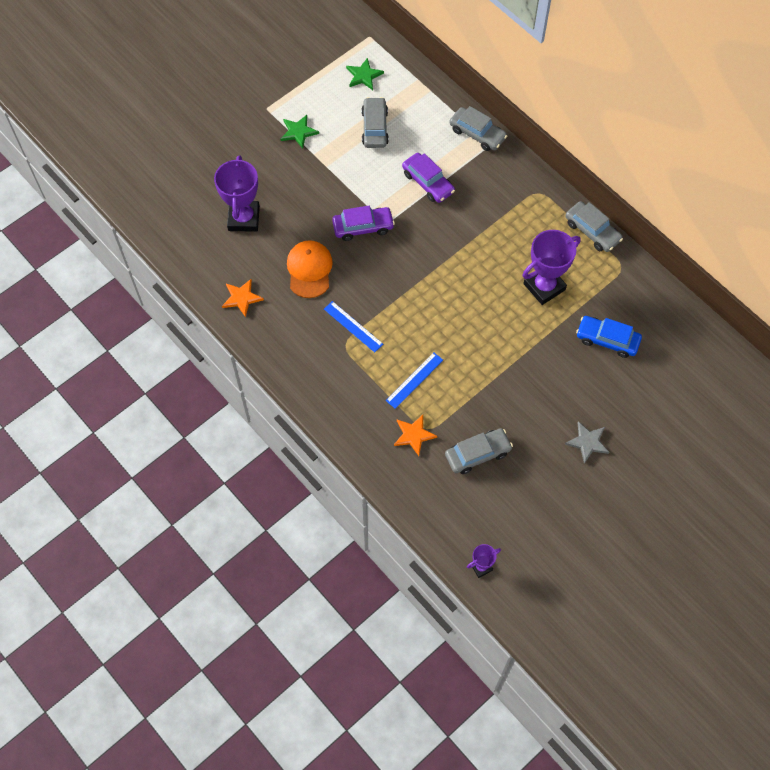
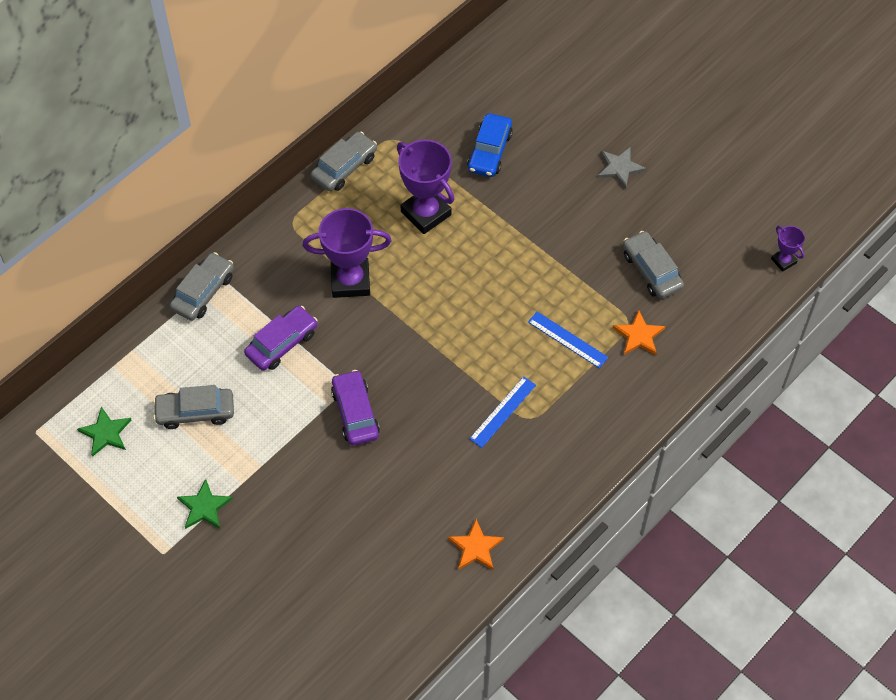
camera: 95 degrees left, 5 degrees down
purple trophy [214,155,260,232] -> purple trophy moved to [303,208,391,298]
orange cap [287,240,333,298] -> none

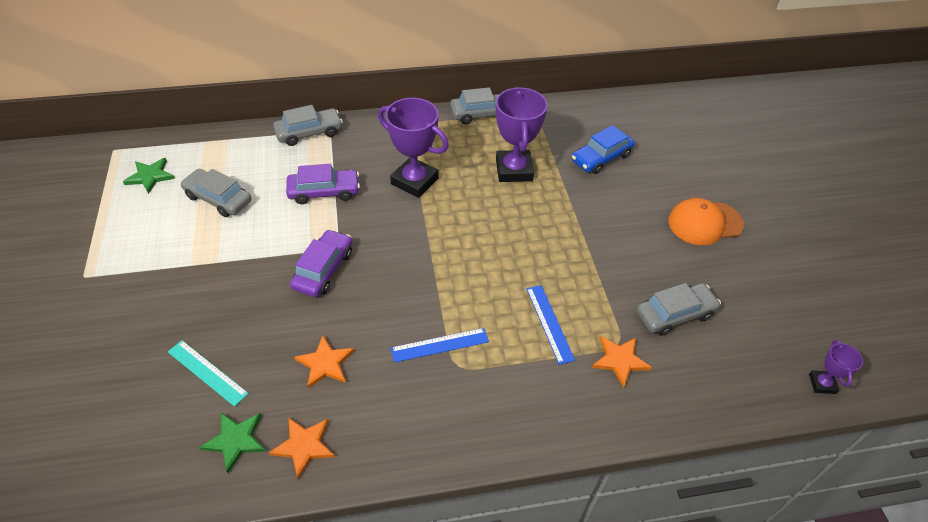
camera: 35 degrees right, 10 degrees down
green star [177,479,233,529] -> green star moved to [199,412,266,473]
grey star [598,146,646,189] -> orange cap [669,198,744,245]
grey car [623,231,684,299] -> grey car turned 60 degrees clockwise [636,283,721,336]
none -> turquoise ruler [168,340,249,407]
none -> orange star [294,336,354,389]

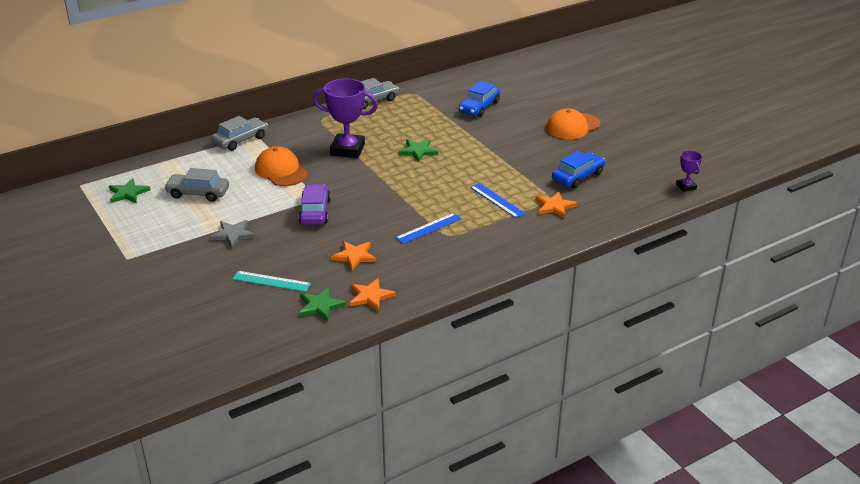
camera: 20 degrees left, 15 degrees down
purple car [286,164,360,204] -> orange cap [255,146,308,186]
purple trophy [496,87,548,182] -> none
grey car [636,283,721,336] -> blue car [552,151,605,188]
none -> grey star [210,220,255,248]
none -> green star [399,139,438,162]

